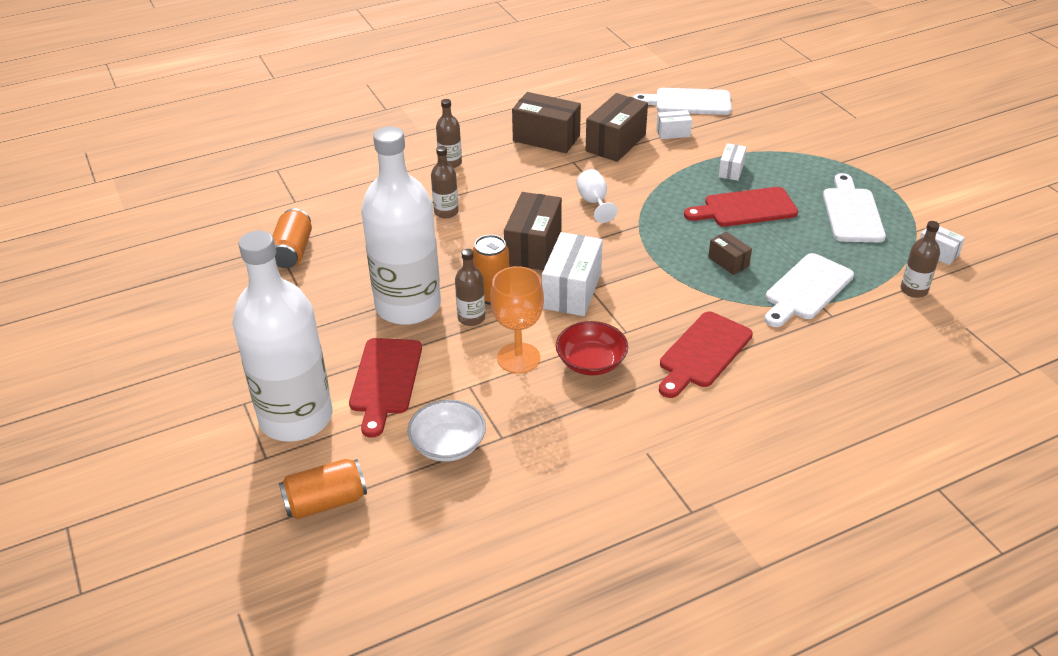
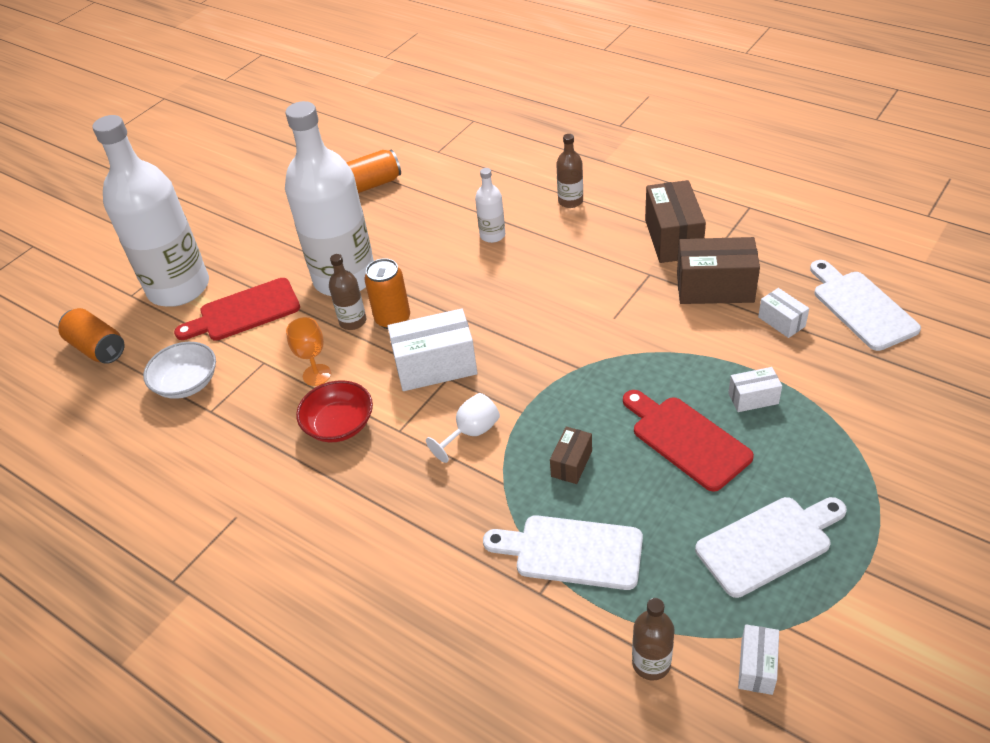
camera: 65 degrees right, 5 degrees up
brown bottle [431,146,459,219] -> white bottle [475,168,505,243]
orange goblet [490,266,544,373] -> orange goblet [286,317,331,386], size x0.66
brown box [504,192,562,270] -> none
white goblet [577,169,618,223] -> white goblet moved to [426,393,500,463]
red cutting board [659,312,753,398] -> none

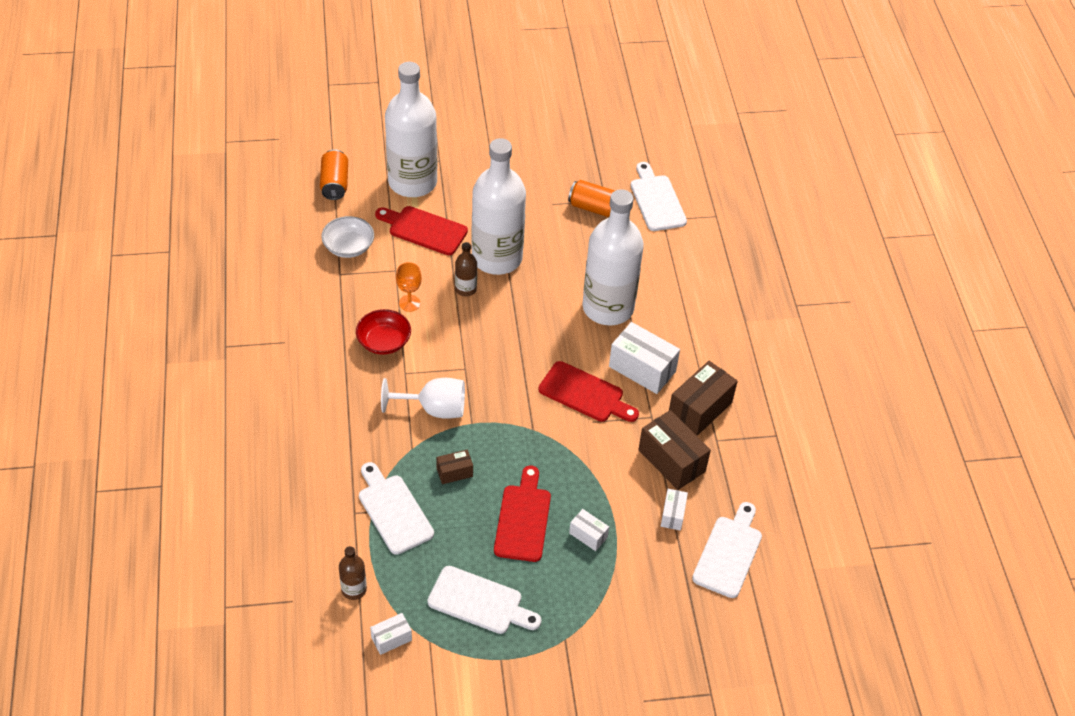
camera: 40 degrees right, 5 degrees up
orange can [364,258,410,329] -> none
white box [388,308,477,391] -> white box moved to [609,322,680,394]
white goblet [426,393,500,463] -> white goblet [381,378,465,419], size x1.52
white bottle [475,168,505,243] -> white bottle [582,189,644,326], size x2.41
brown bottle [556,134,583,208] -> none
none -> red cutting board [539,361,639,422]
none -> white cutting board [631,162,687,231]

